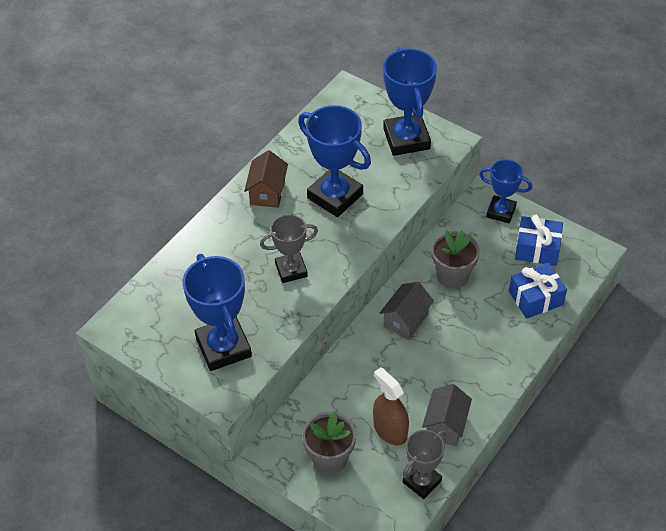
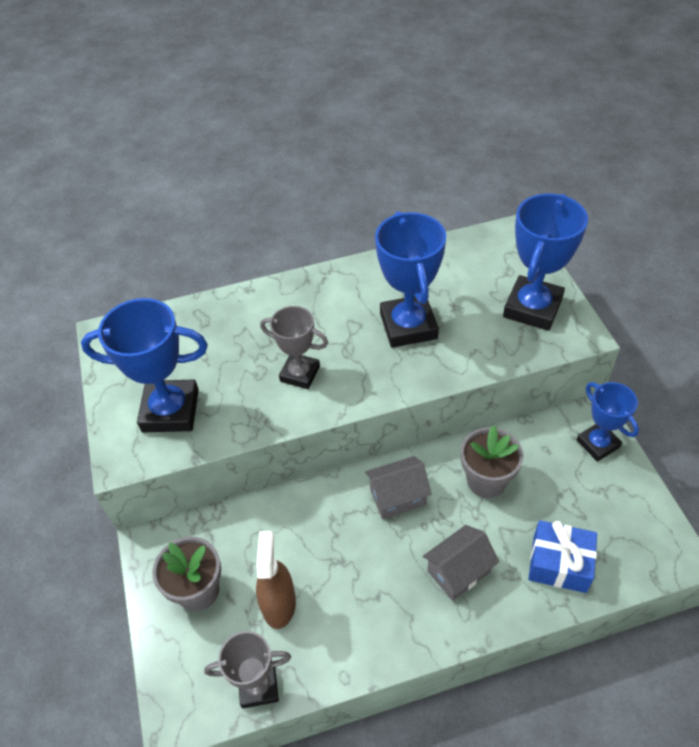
camera: 40 degrees right, 0 degrees up
blue trophy [183,254,252,371] -> blue trophy turned 75 degrees clockwise [81,298,208,432]
brown house [244,150,288,208] -> none
grey house [422,384,472,446] -> grey house moved to [423,525,499,601]
blue gift [515,214,563,266] -> none

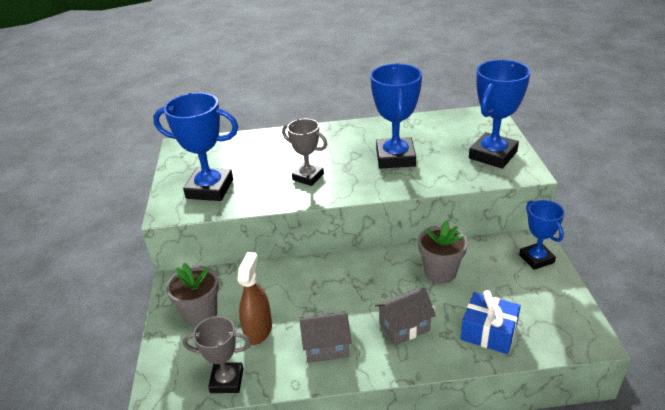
camera: 10 degrees right, 15 degrees down
grey house [365,456,432,519] -> grey house moved to [299,311,352,363]

